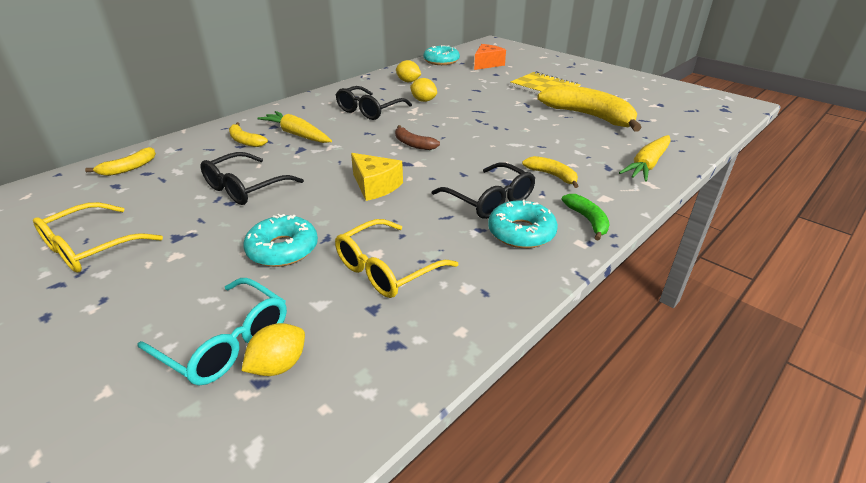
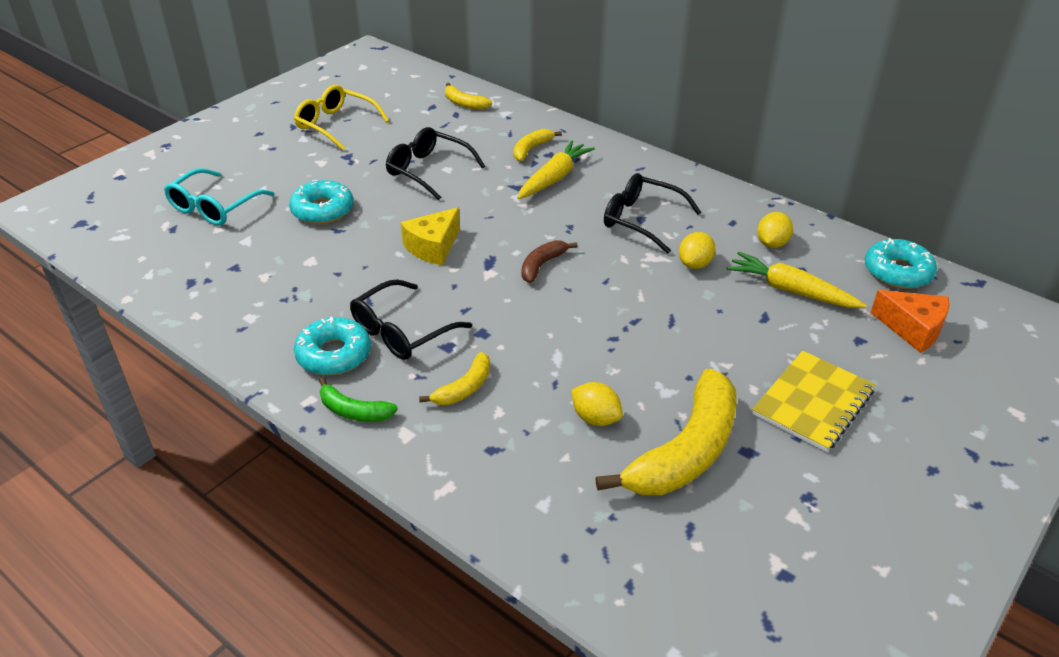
camera: 85 degrees right, 5 degrees up
yellow lemon [241,323,305,376] -> yellow lemon moved to [571,382,623,426]
yellow glasses [335,219,458,298] -> none
green banana [562,194,610,241] -> green banana turned 45 degrees clockwise [319,378,398,422]
yellow carrot [619,135,671,182] -> yellow carrot moved to [726,252,867,308]

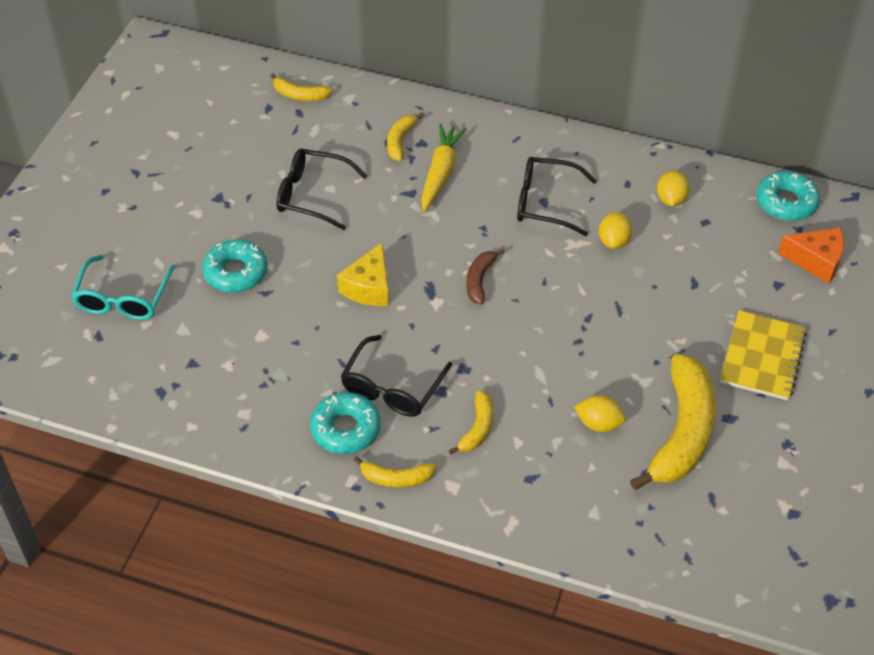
camera: 20 degrees left, 10 degrees up
yellow glasses [294,85,389,150] -> none
green banana [319,378,398,422] -> yellow banana [354,456,437,488]
yellow carrot [726,252,867,308] -> none

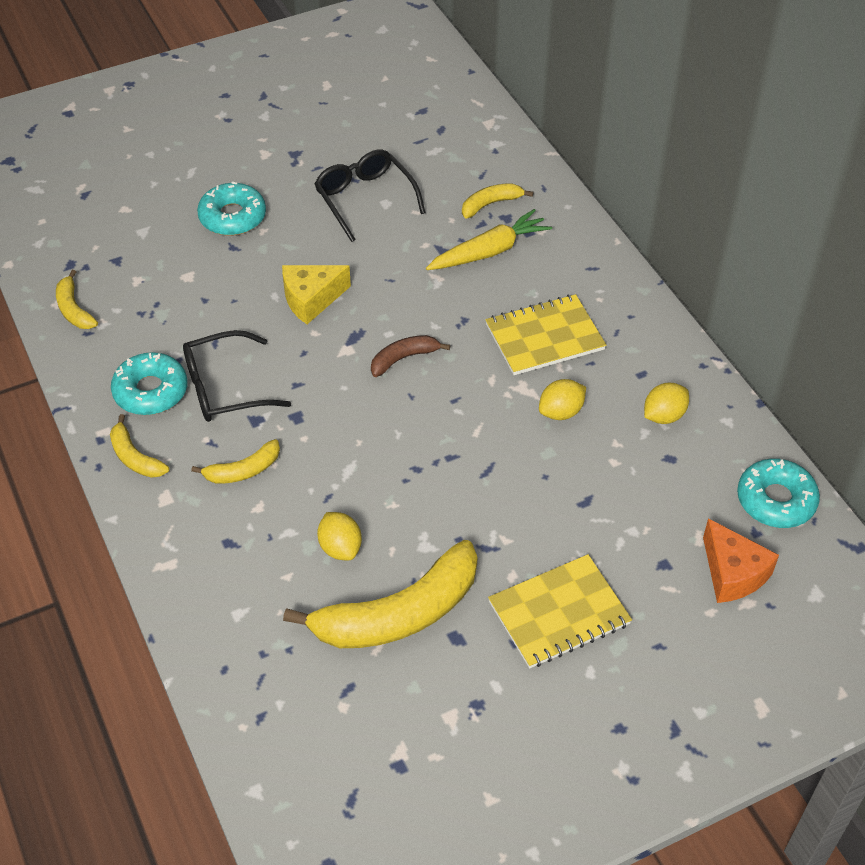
camera: 45 degrees right, 0 degrees up
turquoise glasses [71,255,176,320] -> none
yellow banana [270,73,333,101] -> yellow banana moved to [56,270,98,329]
black glasses [517,157,597,236] -> yellow notebook [485,294,606,375]

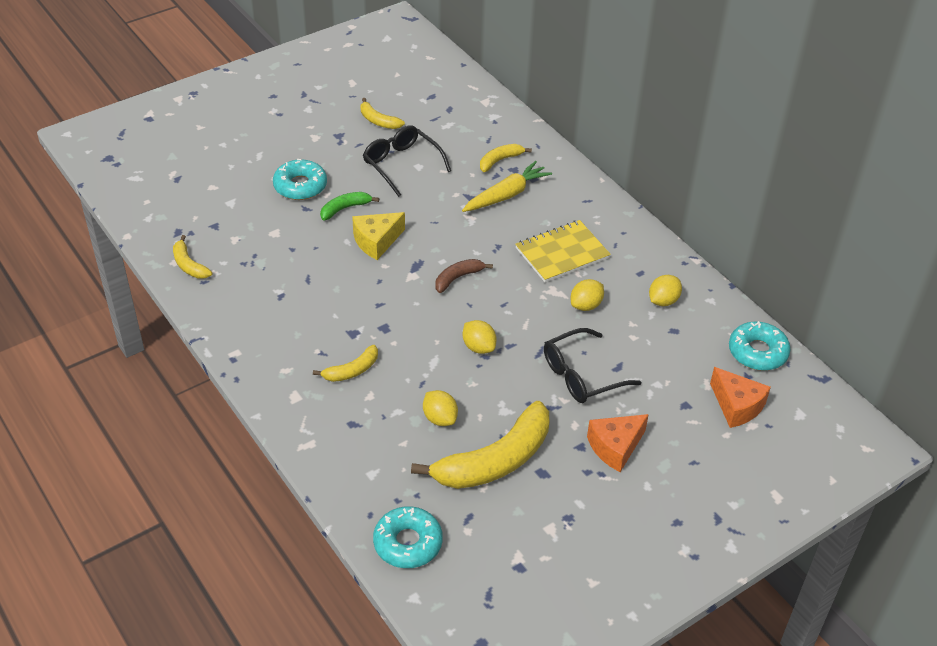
camera: 10 degrees left, 5 degrees down
yellow banana [110,414,169,478] -> yellow banana moved to [361,98,405,129]
turquoise donut [111,352,187,415] -> turquoise donut moved to [373,506,443,568]
black glasses [183,330,291,422] -> black glasses moved to [544,328,641,403]
yellow notebook [488,554,632,668] -> orange cheese [587,414,649,472]
none -> green banana [320,192,379,221]
none -> yellow lemon [463,320,497,354]

